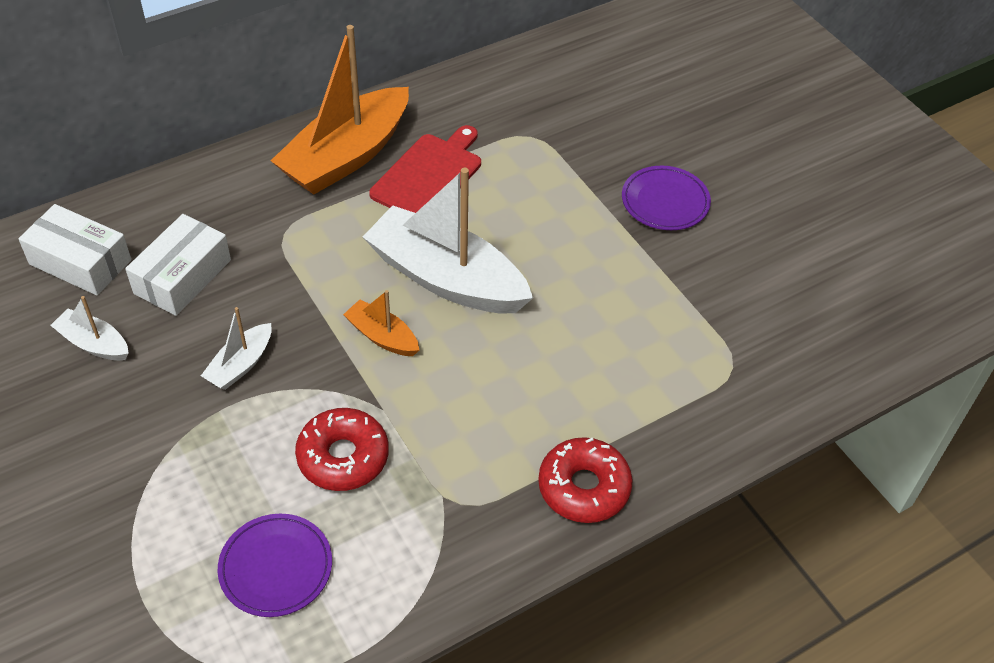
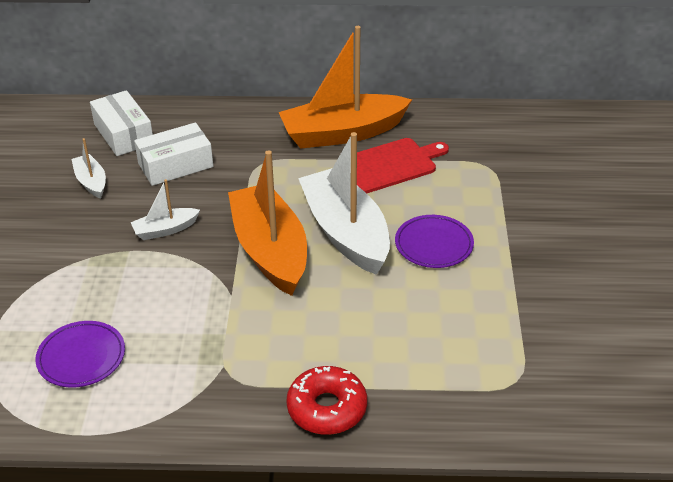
camera: 35 degrees right, 10 degrees down
red donut [295,408,389,491] -> none
orange boat [343,290,419,356] -> orange boat [228,150,307,296], size x2.15
purple plate [622,166,711,230] -> purple plate moved to [395,215,474,268]

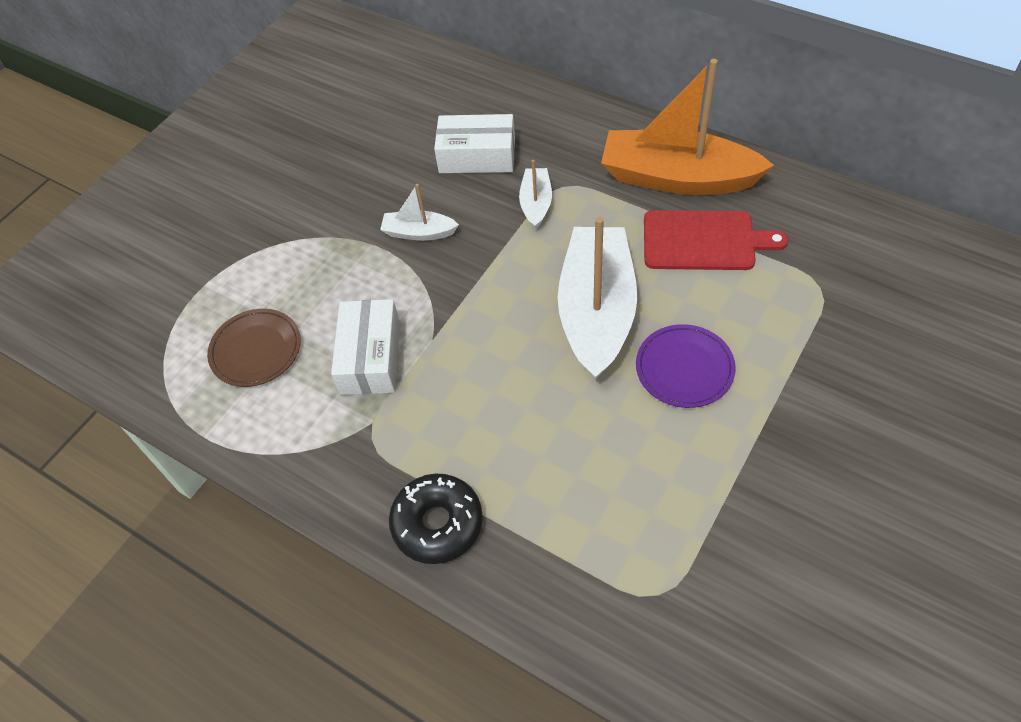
camera: 35 degrees right, 15 degrees up
purple plate [35,321,125,388] -> brown plate [207,309,301,387]
white boat [72,138,106,199] -> white boat moved to [519,160,552,230]
white box [90,90,153,156] -> white box moved to [331,299,400,395]
orange boat [228,150,307,296] -> none
red donut [286,366,367,435] -> black donut [389,474,483,564]

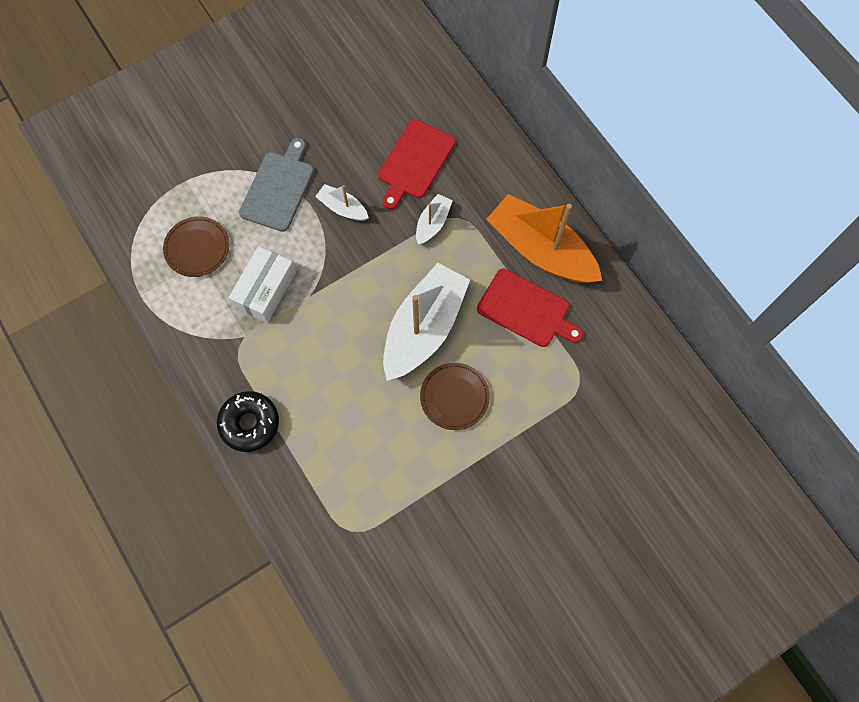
camera: 20 degrees right, 15 degrees up
white box [434,114,515,173] -> red cutting board [378,119,456,210]
purple plate [636,324,736,408] -> brown plate [420,363,490,430]
none -> grey cutting board [239,138,314,232]

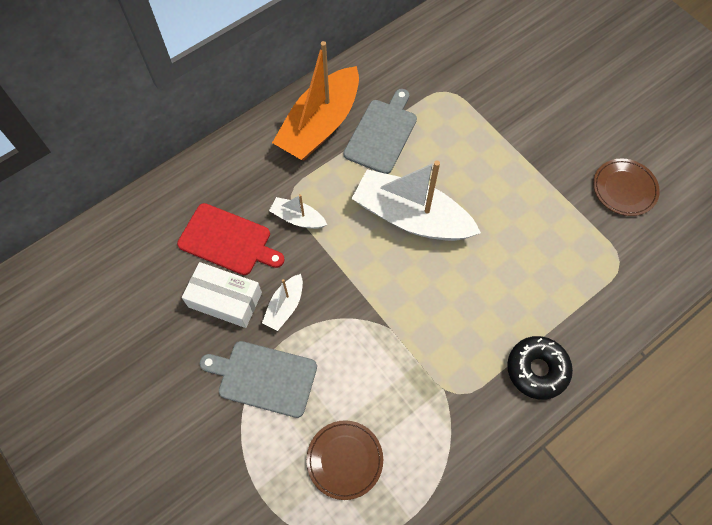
camera: 95 degrees left, 5 degrees down
white box [229,246,296,323] -> white box moved to [182,262,262,328]
brown plate [420,363,490,430] -> brown plate moved to [593,158,660,216]
red cutting board [477,269,584,347] -> grey cutting board [343,89,417,174]

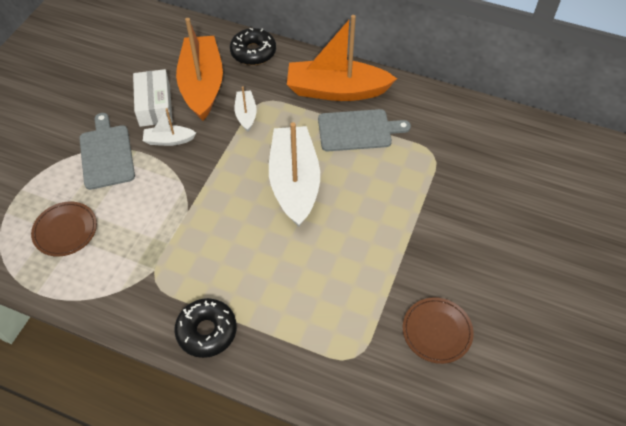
camera: 60 degrees right, 10 degrees down
red cutting board [177,203,285,275] -> orange boat [176,18,223,121]
none -> black donut [230,28,276,65]

